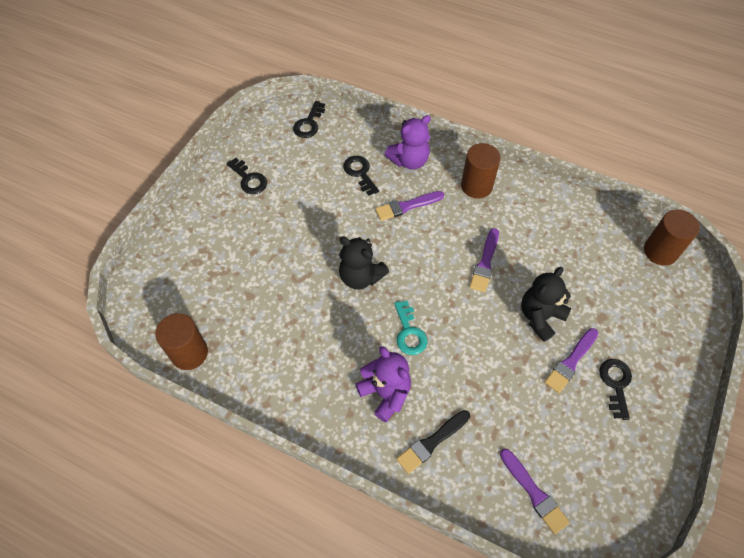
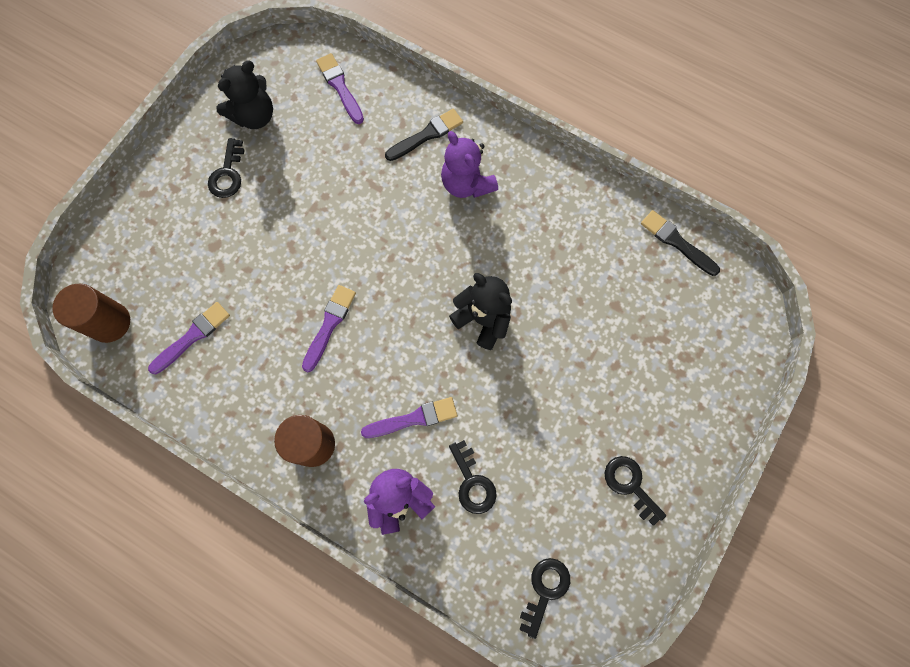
camera: 175 degrees left, 15 degrees up
brown cylinder [155,313,208,370] -> black brush [641,210,720,276]
turquoise key [394,301,427,355] -> none
black teddy bear [521,267,571,342] -> black teddy bear moved to [216,61,273,129]
purple brush [544,328,598,393] -> purple brush moved to [148,302,230,374]

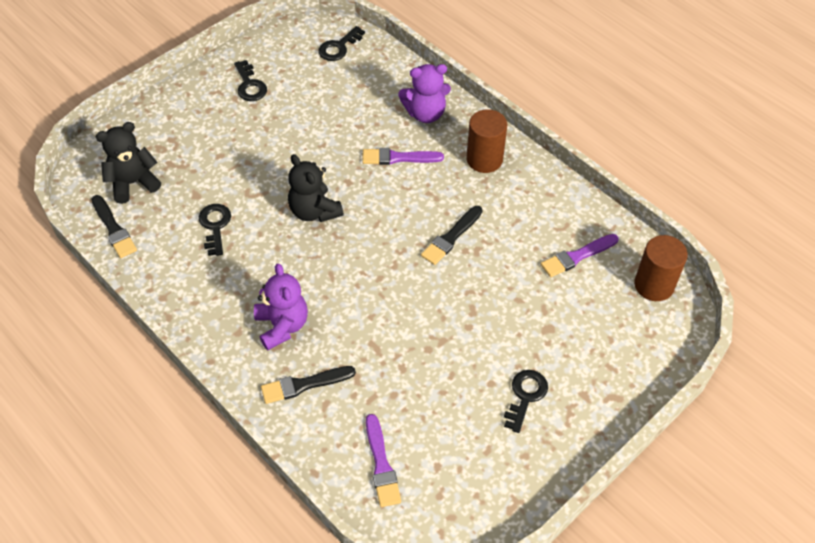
camera: 165 degrees left, 20 degrees down
black teddy bear [216,61,273,129] -> black teddy bear moved to [96,122,161,204]
purple brush [302,285,356,372] -> black brush [421,206,483,265]
black key [449,440,497,514] -> black key moved to [199,204,231,256]

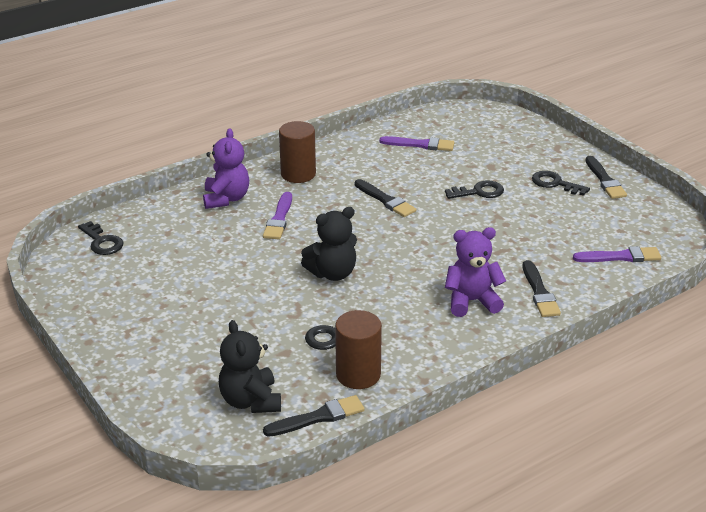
camera: 80 degrees left, 20 degrees down
black key [234,60,267,101] -> black key moved to [445,181,504,199]
purple brush [541,234,619,277] -> purple brush turned 60 degrees counterclockwise [379,136,454,151]
brown cylinder [634,235,688,301] -> brown cylinder moved to [335,310,382,389]
none -> black brush [585,156,627,199]

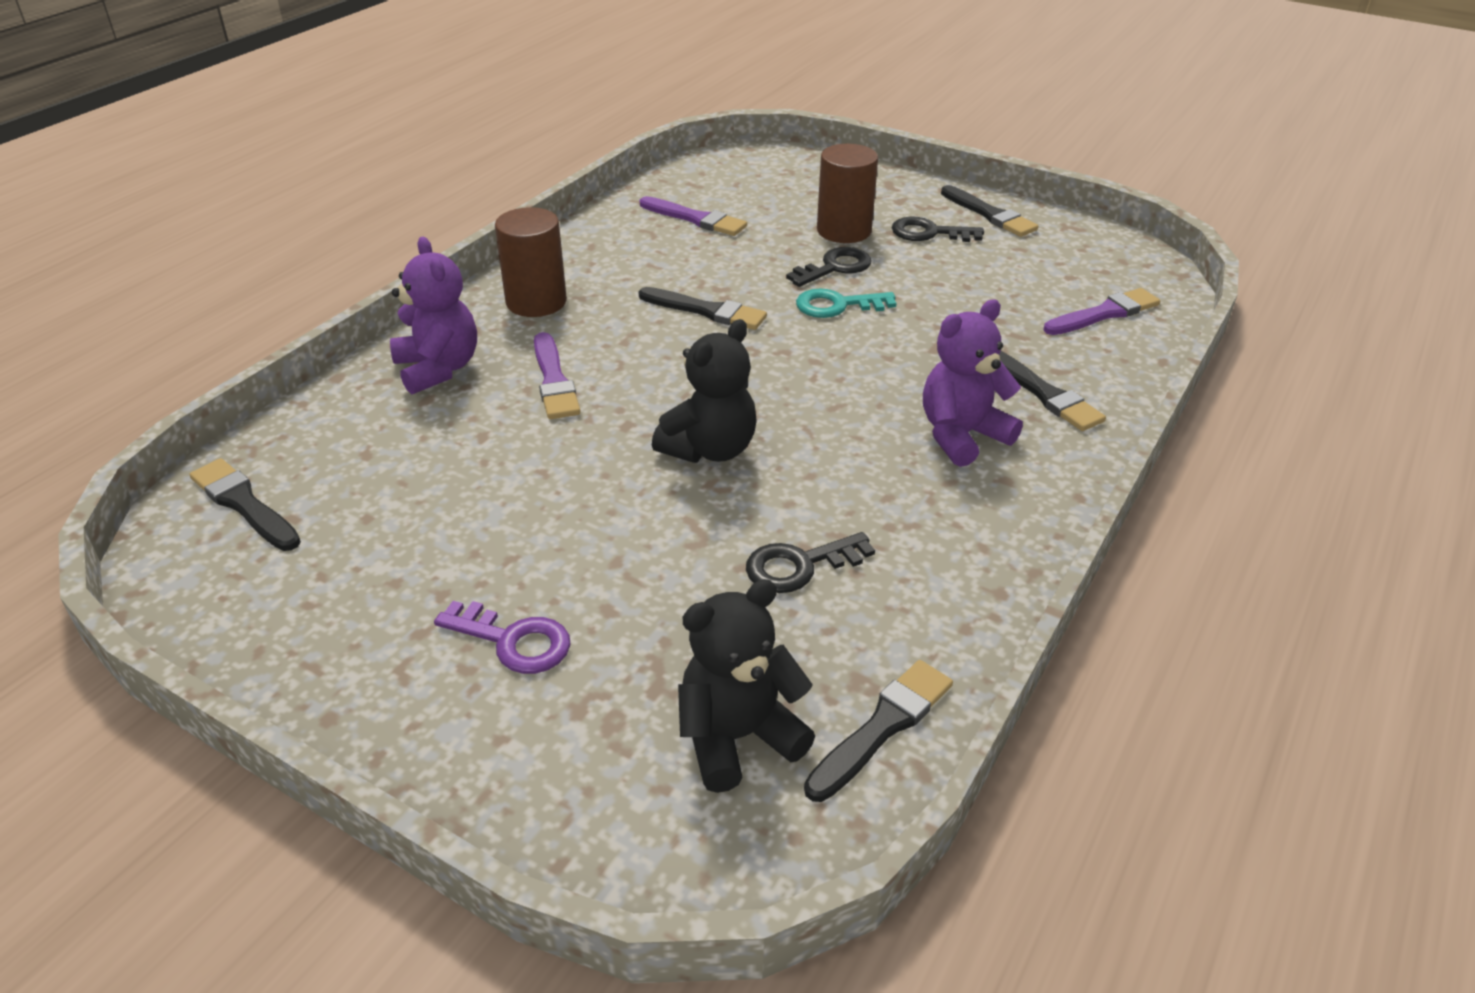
camera: 25 degrees left, 5 degrees up
black key [78,221,124,255] -> black brush [190,458,301,551]
black teddy bear [219,320,281,413] -> black teddy bear turned 105 degrees clockwise [678,579,815,793]
brown cylinder [335,310,382,389] -> brown cylinder moved to [817,144,878,243]
purple brush [379,136,454,151] -> purple brush turned 45 degrees clockwise [640,196,747,236]
none -> purple key [434,601,571,674]
none -> turquoise key [796,288,897,318]

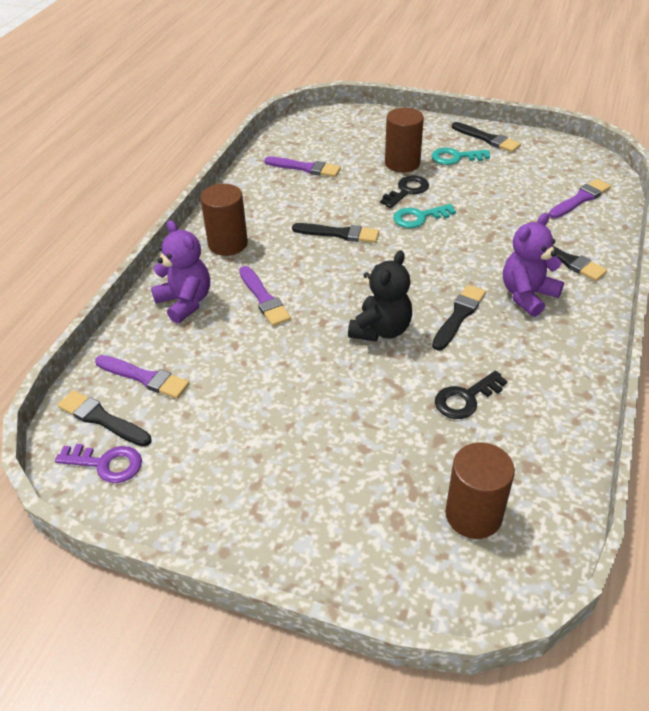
camera: 10 degrees left, 5 degrees up
purple key [434,601,571,674] -> purple key moved to [55,444,142,483]
black teddy bear [678,579,815,793] -> brown cylinder [445,443,515,539]
black brush [804,660,953,802] -> black brush moved to [432,285,486,351]
black key [892,217,984,242] -> turquoise key [432,148,490,165]
none -> purple brush [95,355,190,399]

